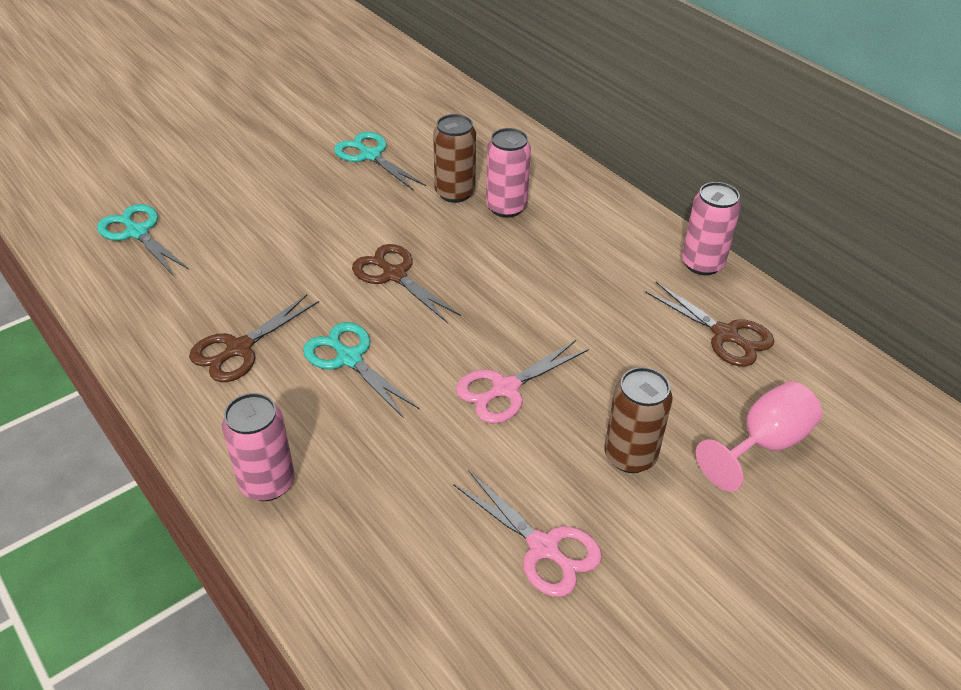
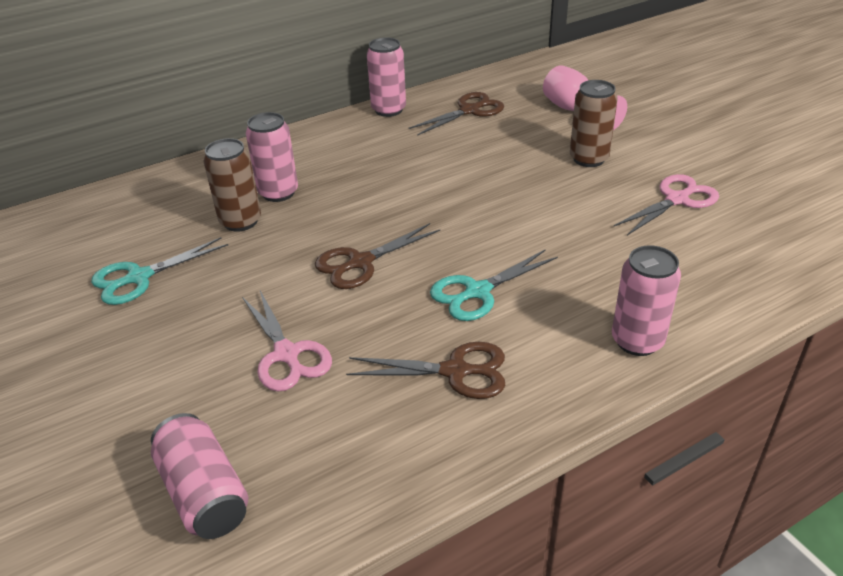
camera: 80 degrees left, 5 degrees down
turquoise scissors [97,204,189,275] -> pink can [151,413,248,539]
brown scissors [189,294,319,382] -> brown scissors turned 45 degrees counterclockwise [346,342,505,399]
pink scissors [456,340,589,424] -> pink scissors moved to [242,291,332,391]

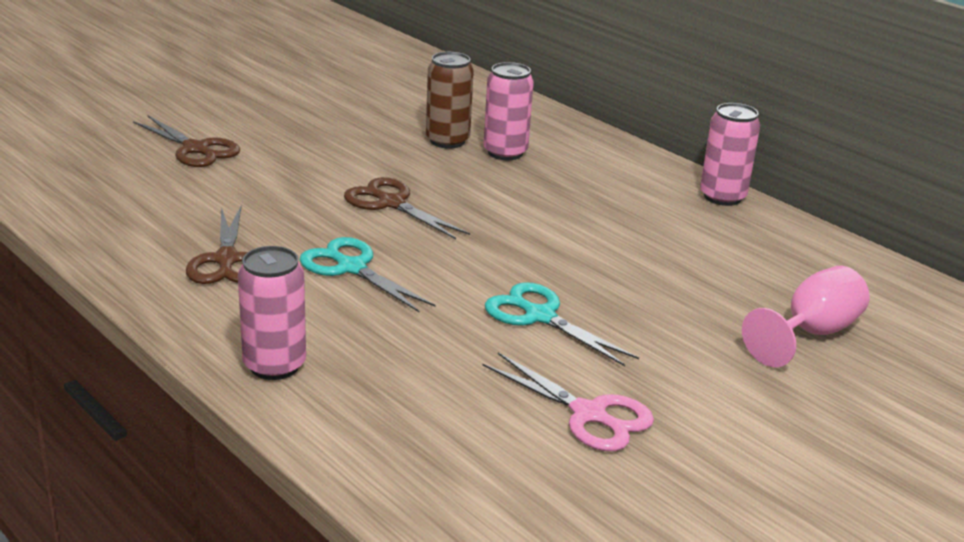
camera: 75 degrees right, 10 degrees down
turquoise scissors [91,237,228,305] -> turquoise scissors moved to [485,282,639,366]
pink can [151,413,248,539] -> none
pink scissors [242,291,332,391] -> none
brown scissors [409,92,504,136] -> brown scissors moved to [133,116,240,167]
brown can [570,80,618,167] -> none

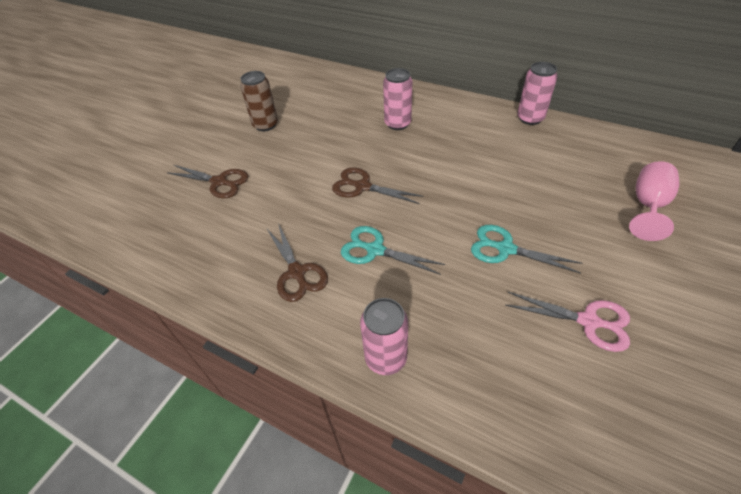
camera: 15 degrees left, 20 degrees up
brown can [426,52,474,149] -> brown can moved to [240,71,278,131]

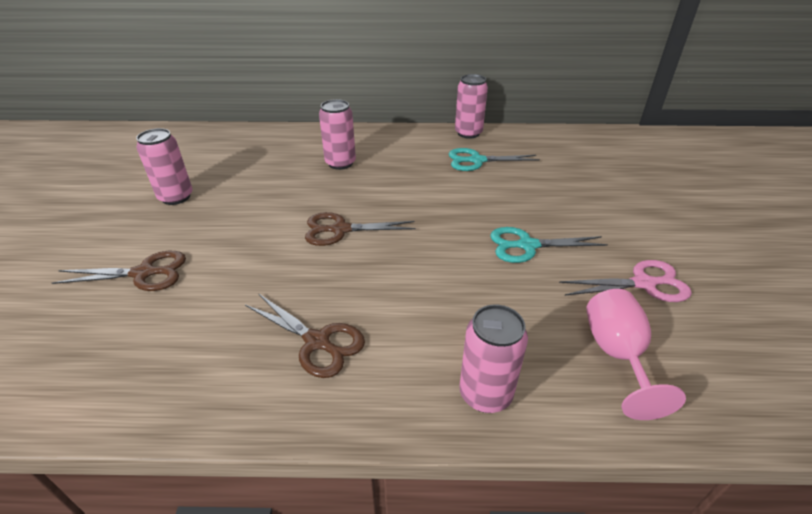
camera: 30 degrees left, 10 degrees down
brown can [240,71,278,131] -> pink can [136,128,193,205]
turquoise scissors [341,226,445,275] -> turquoise scissors moved to [449,148,540,171]
pink goblet [629,161,679,241] -> pink goblet moved to [586,289,686,420]

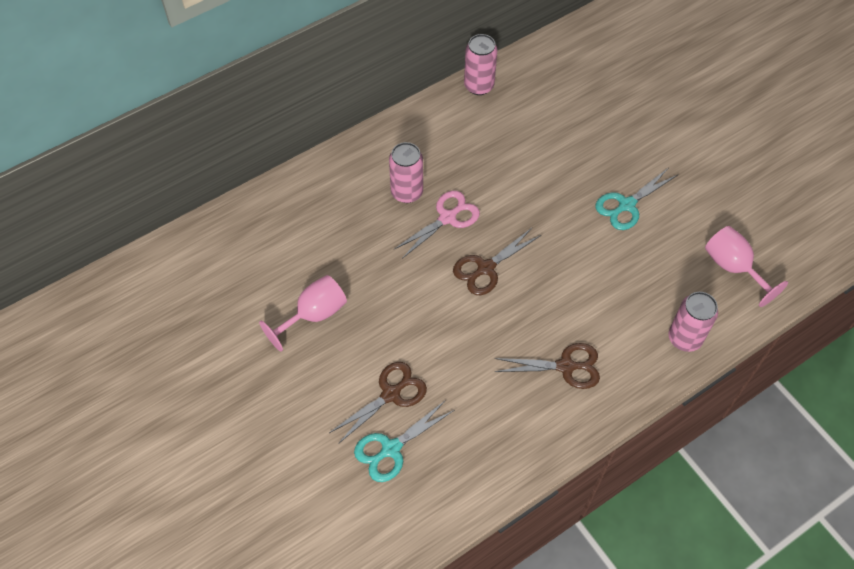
camera: 35 degrees left, 20 degrees up
pink can [136,128,193,205] -> pink goblet [259,275,347,351]
turquoise scissors [449,148,540,171] -> turquoise scissors moved to [354,400,455,482]
pink scissors [559,260,692,302] -> pink scissors moved to [393,191,480,259]

